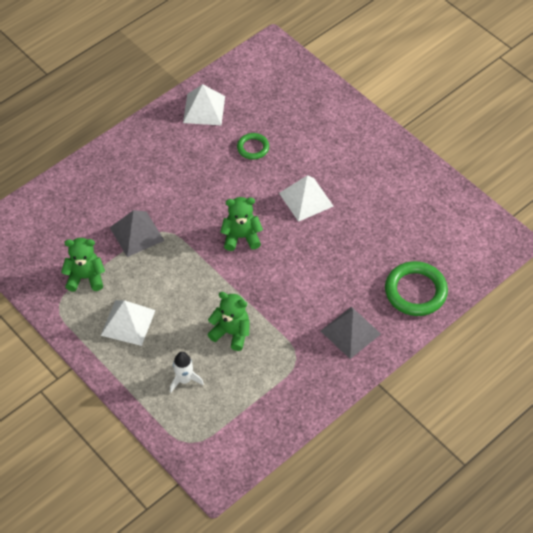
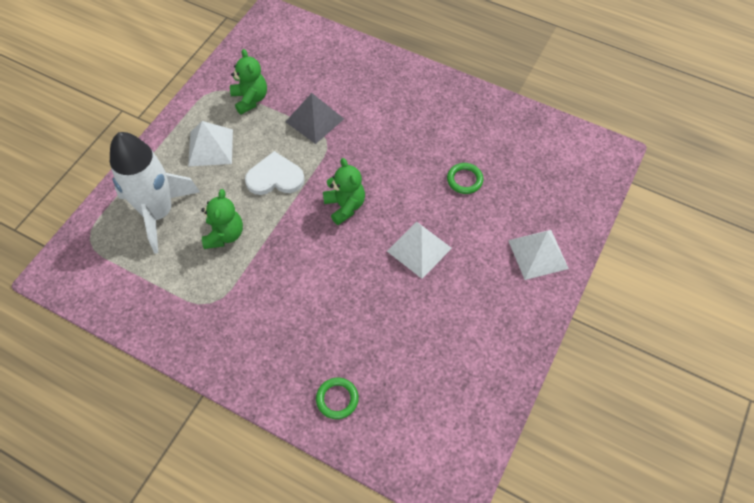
camera: 70 degrees right, 5 degrees up
white rocket [170,352,204,393] -> white rocket [110,132,200,254], size x2.30
white pyramid [183,84,225,125] -> white pyramid moved to [508,230,569,280]
grey pyramid [321,307,381,359] -> none
green ring [385,261,448,316] -> green ring [316,378,359,419], size x0.56
none -> white heart [245,151,305,195]

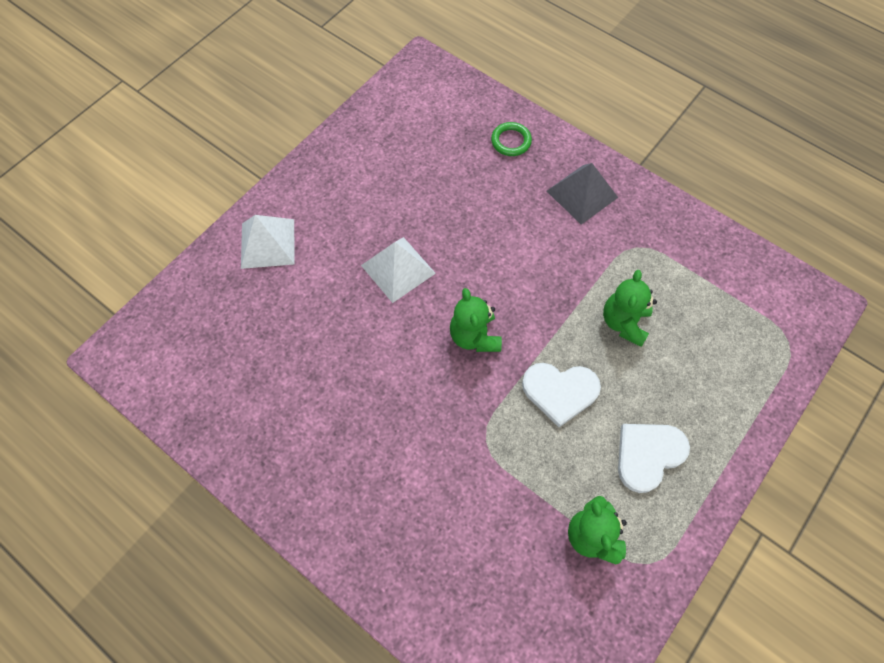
camera: 170 degrees left, 5 degrees up
white rocket [110,132,200,254] -> none
white pyramid [188,121,233,166] -> white heart [618,424,690,493]
grey pyramid [286,93,344,144] -> grey pyramid moved to [547,163,618,225]
green ring [447,163,484,194] -> none

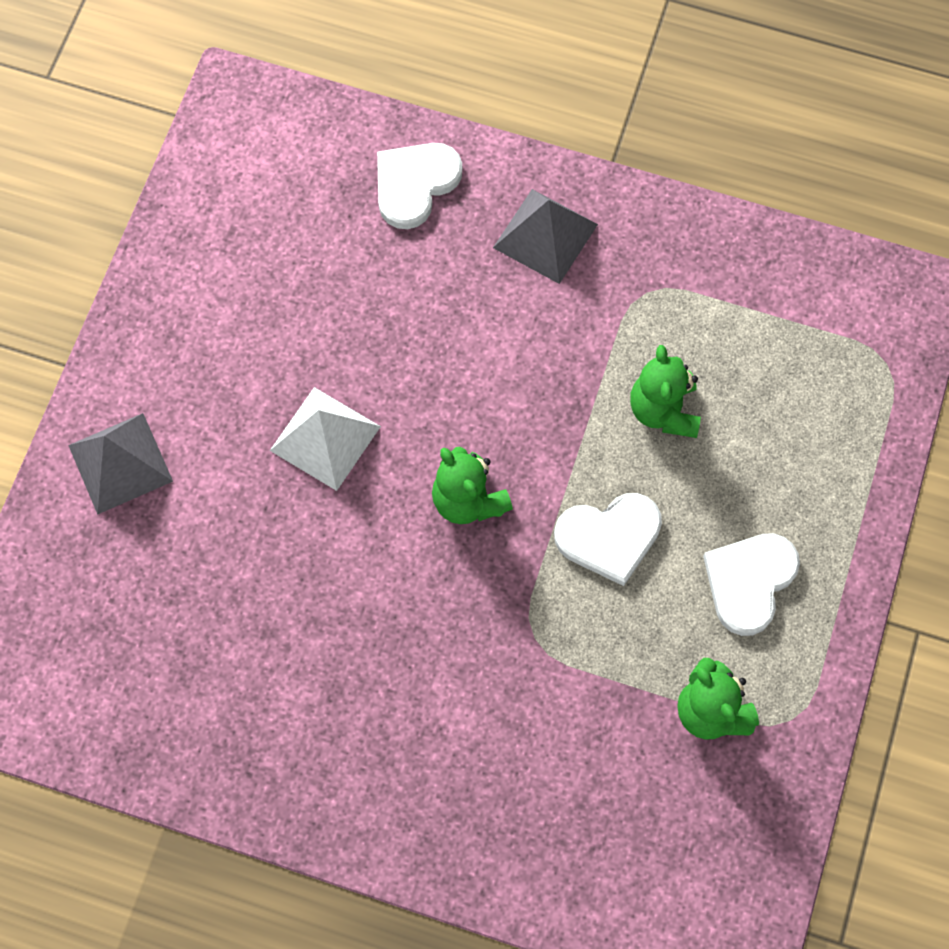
camera: 20 degrees left, 5 degrees up
white pyramid [241,215,295,269] -> grey pyramid [68,413,173,515]
green ring [491,122,532,156] -> white heart [377,143,462,229]

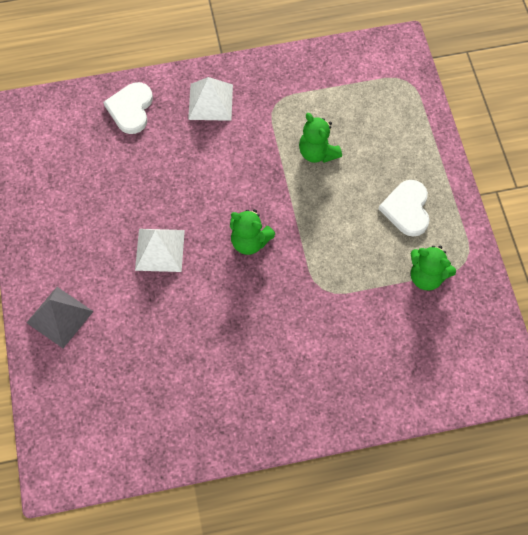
camera: 30 degrees left, 5 degrees down
grey pyramid [493,189,598,284] -> white pyramid [188,77,233,121]
white heart [554,493,662,586] -> none

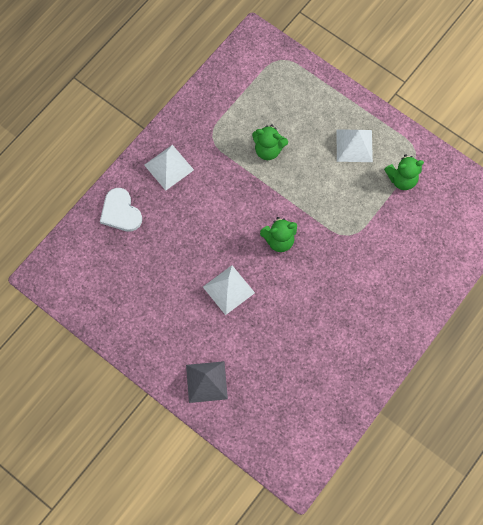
camera: 40 degrees left, 5 degrees up
white heart [379,180,430,237] -> white pyramid [336,129,373,162]

